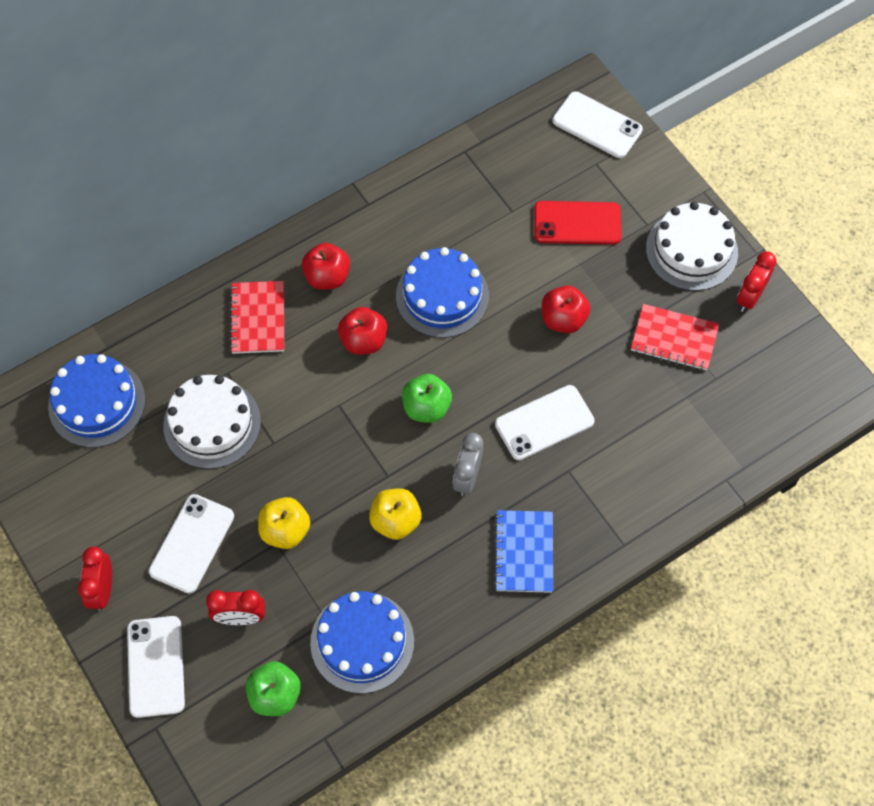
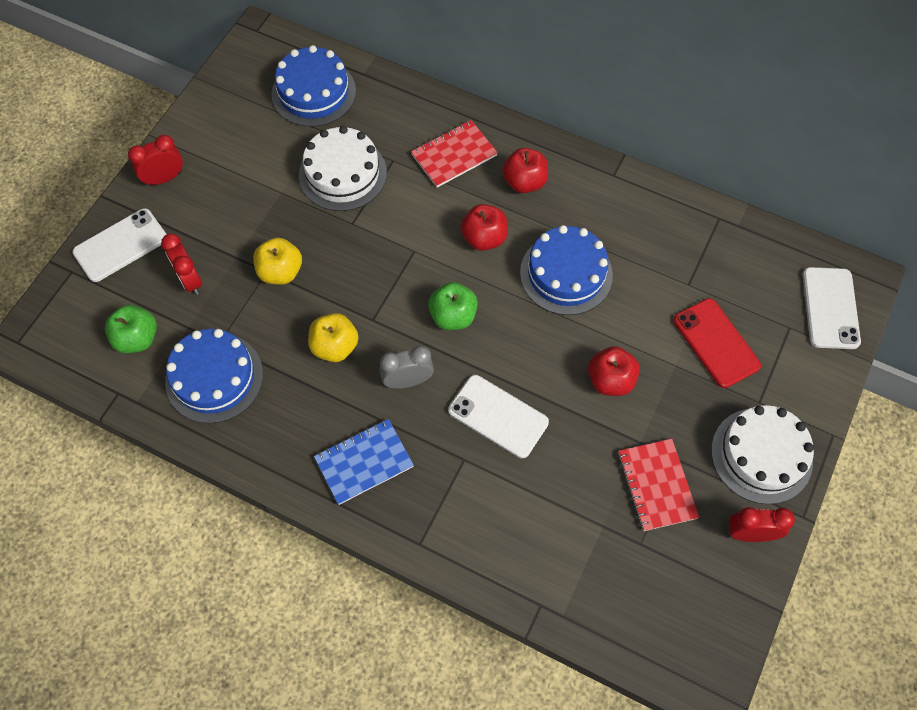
camera: 60 degrees right, 0 degrees up
white phone [149,494,234,593] -> none

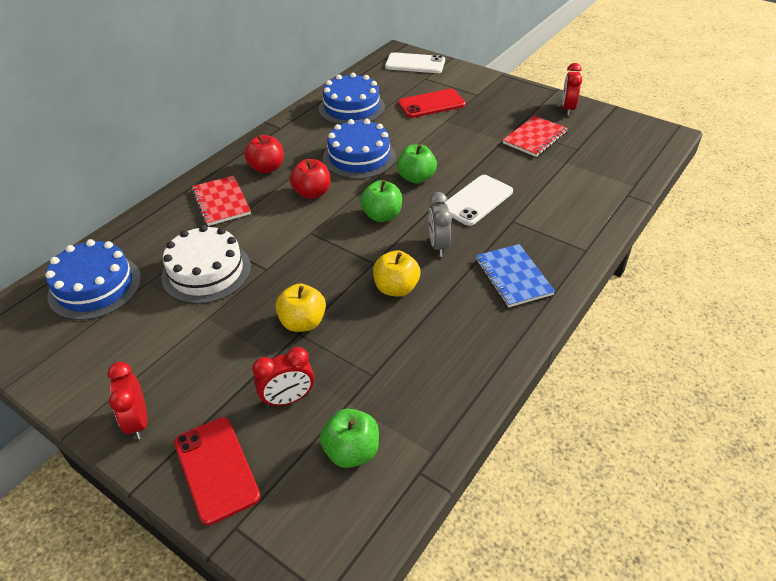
camera: 80 degrees left, 20 degrees down
white phone [73,208,166,282] -> red phone [174,417,261,525]
blue cake [165,329,263,423] -> blue cake moved to [319,73,385,125]
red apple [588,346,640,396] -> none
red notebook [618,439,699,531] -> red notebook turned 45 degrees counterclockwise [503,116,568,157]
white cake [711,405,814,504] -> none
none -> green apple [397,144,437,184]

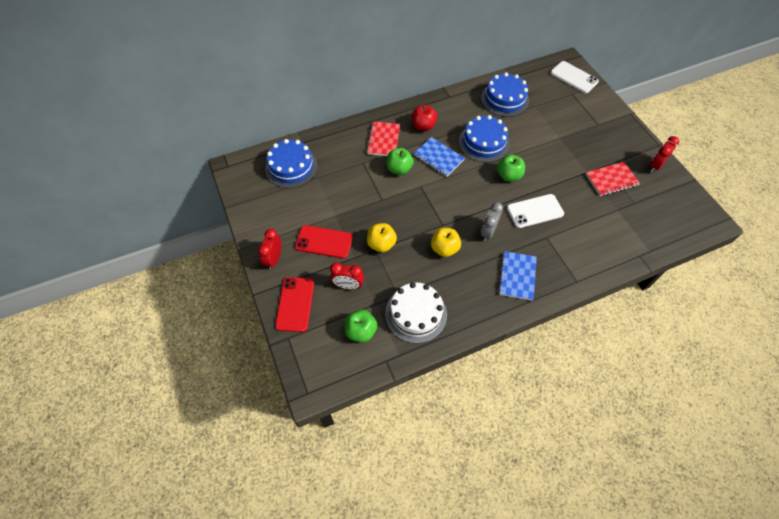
camera: 30 degrees right, 15 degrees up
white cake [162,225,251,304] -> white cake moved to [385,282,447,343]
red apple [290,159,330,199] -> blue notebook [414,137,465,176]
green apple [360,180,402,222] -> green apple moved to [386,148,414,175]
red phone [398,89,466,118] -> red phone moved to [295,225,353,259]

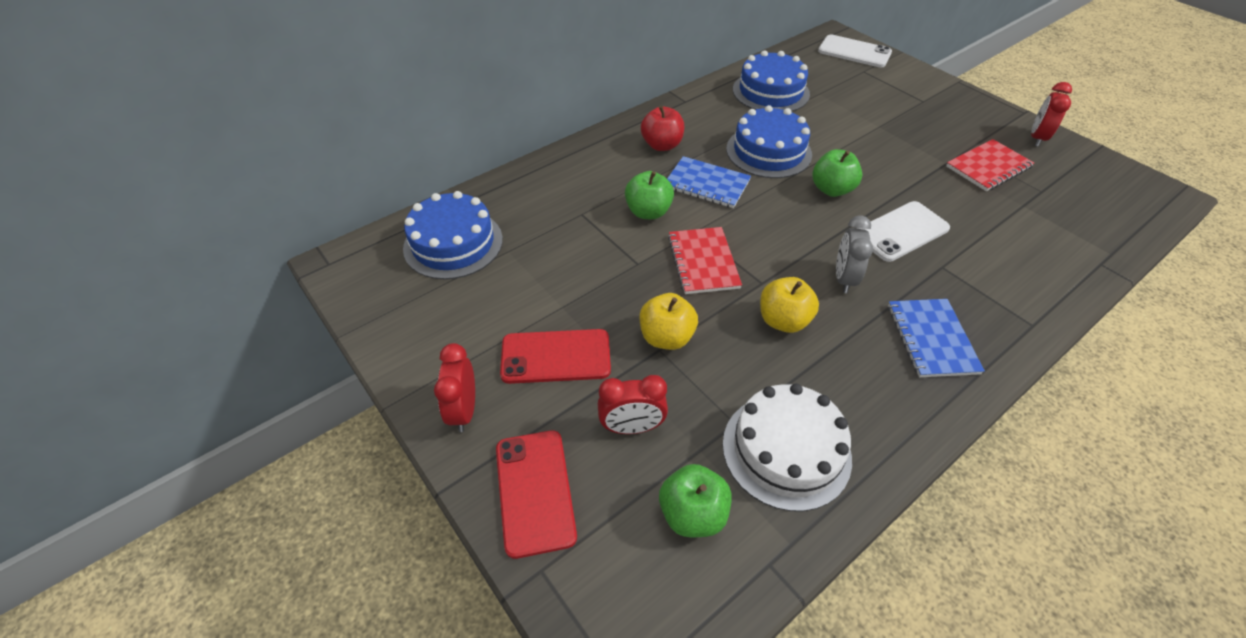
camera: 15 degrees left, 10 degrees down
red notebook [366,121,400,156] -> red notebook moved to [668,227,742,294]

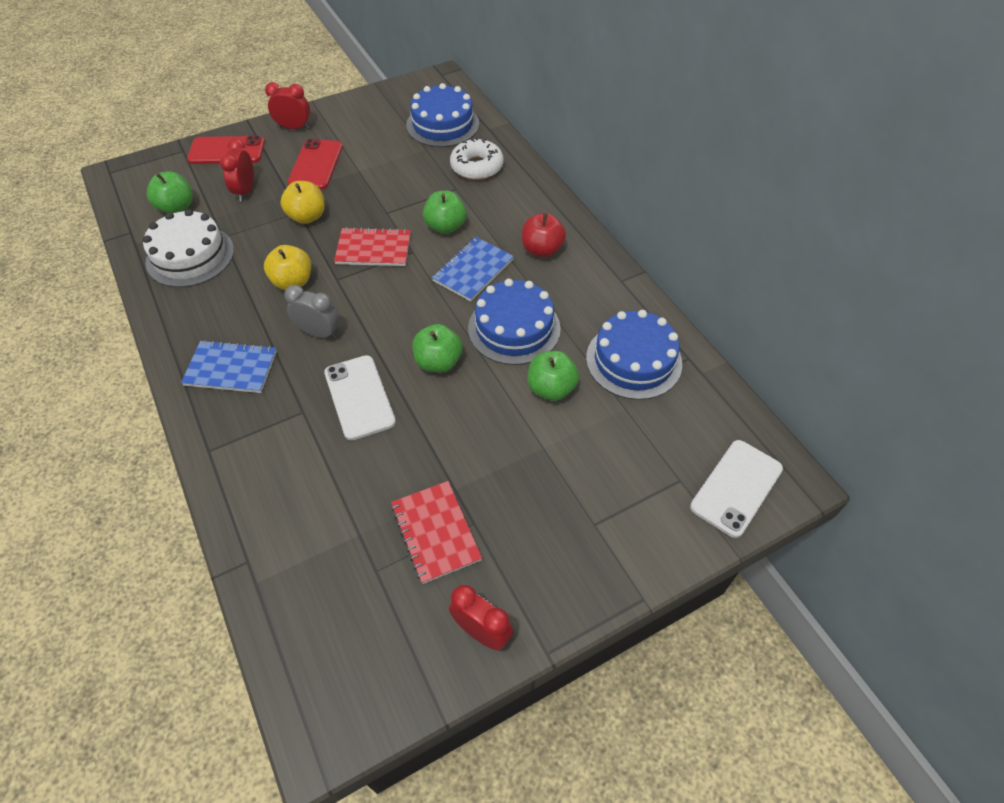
camera: 100 degrees right, 5 degrees up
none -> white donut [450,137,504,180]
none -> green apple [528,351,579,401]

